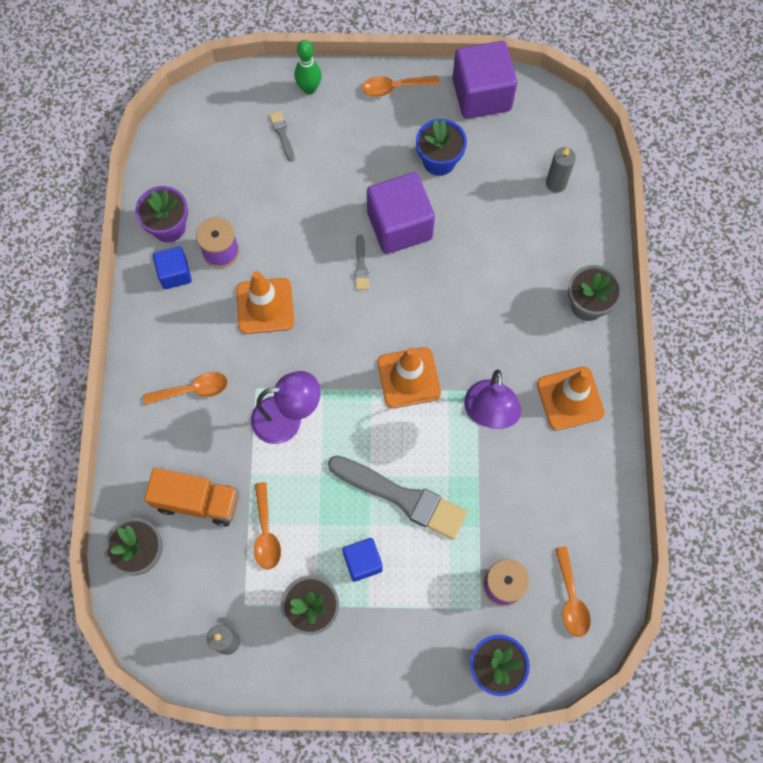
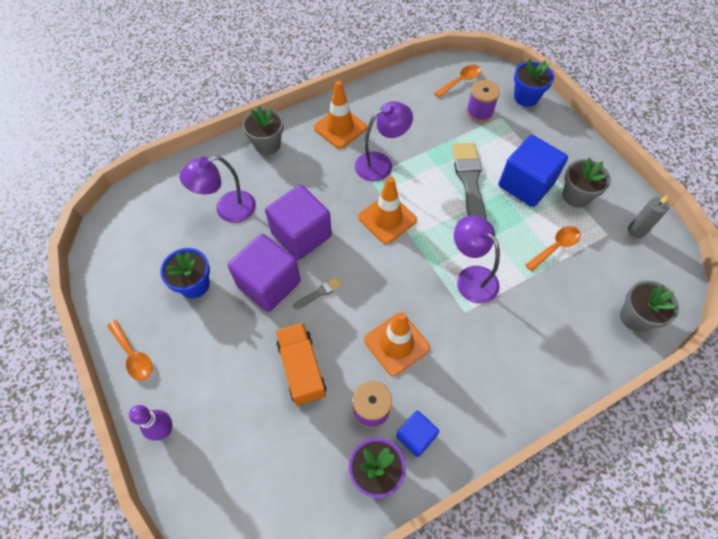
camera: 120 degrees left, 10 degrees down
orange spoon [143,372,228,405] -> none
orange truck [144,468,239,527] -> orange truck moved to [276,322,327,406]
grey brush [269,111,295,161] -> none
green bowling pin [295,40,322,95] -> purple bowling pin [129,405,172,441]
blue cube [343,538,383,582] -> blue cube [498,135,568,207], size x1.84
purple cube [453,41,517,119] -> purple cube moved to [265,185,332,260]
grey candle [546,147,576,193] -> none
none -> purple lamp [179,156,256,223]

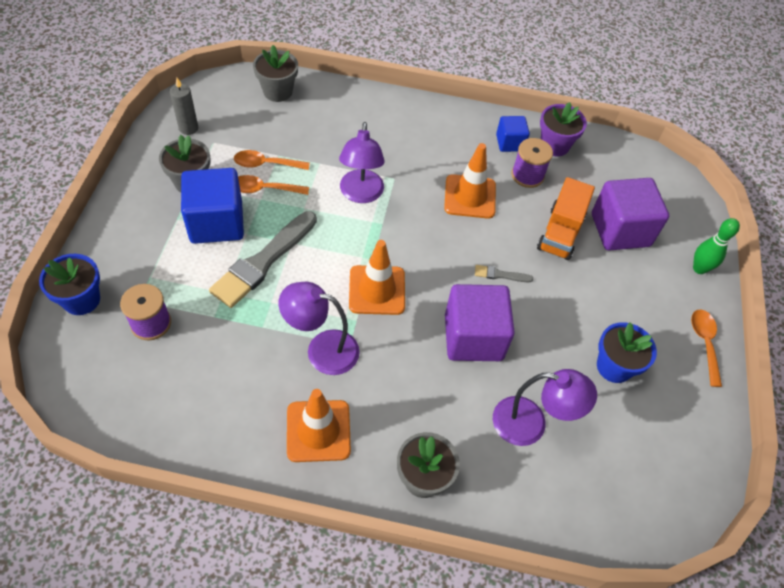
camera: 145 degrees left, 5 degrees down
purple bowling pin [129,405,172,441] -> green bowling pin [693,218,740,274]
purple cube [228,234,301,312] -> purple cube moved to [592,178,669,251]
orange spoon [434,65,481,98] -> orange spoon moved to [238,175,309,195]

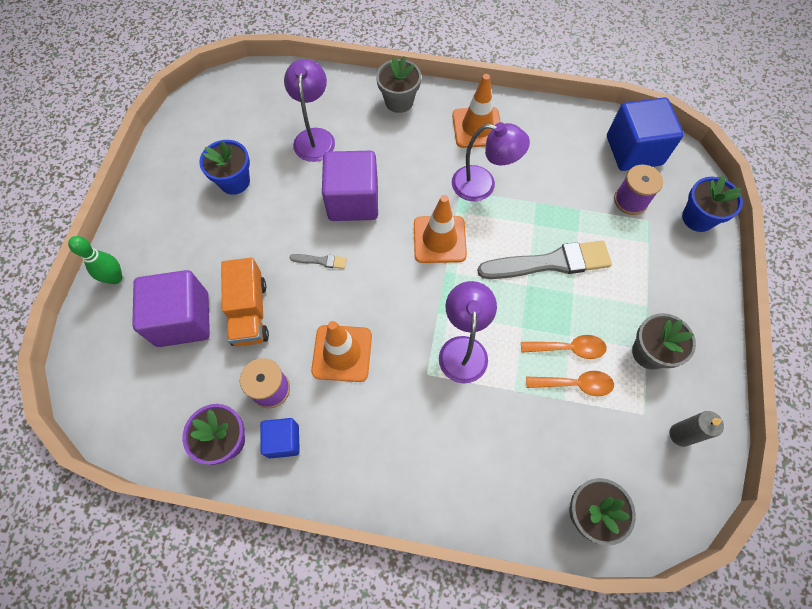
camera: 175 degrees left, 10 degrees up
blue cube [181,168,244,244] -> blue cube moved to [607,97,684,171]
grey brush [209,211,317,308] -> grey brush turned 45 degrees clockwise [477,240,612,279]
purple lamp [493,369,597,446] -> purple lamp turned 75 degrees clockwise [284,59,335,162]
orange truck [537,177,595,260] -> orange truck turned 150 degrees clockwise [221,258,269,347]
orange spoon [691,309,722,387] -> none

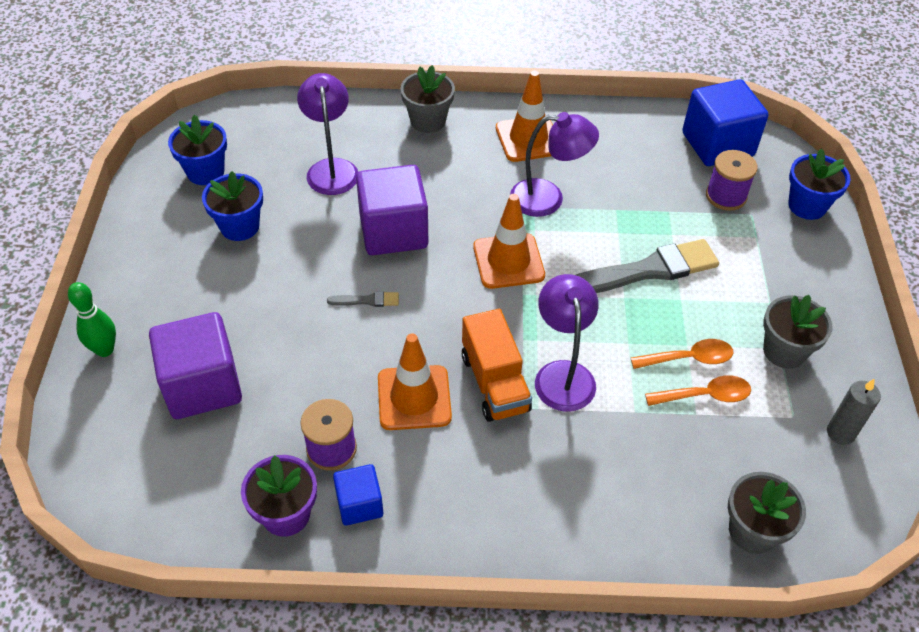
camera: 10 degrees left, 15 degrees down
orange truck [221,258,269,347] -> orange truck moved to [462,309,532,422]
none -> blue flower pot [168,115,227,185]

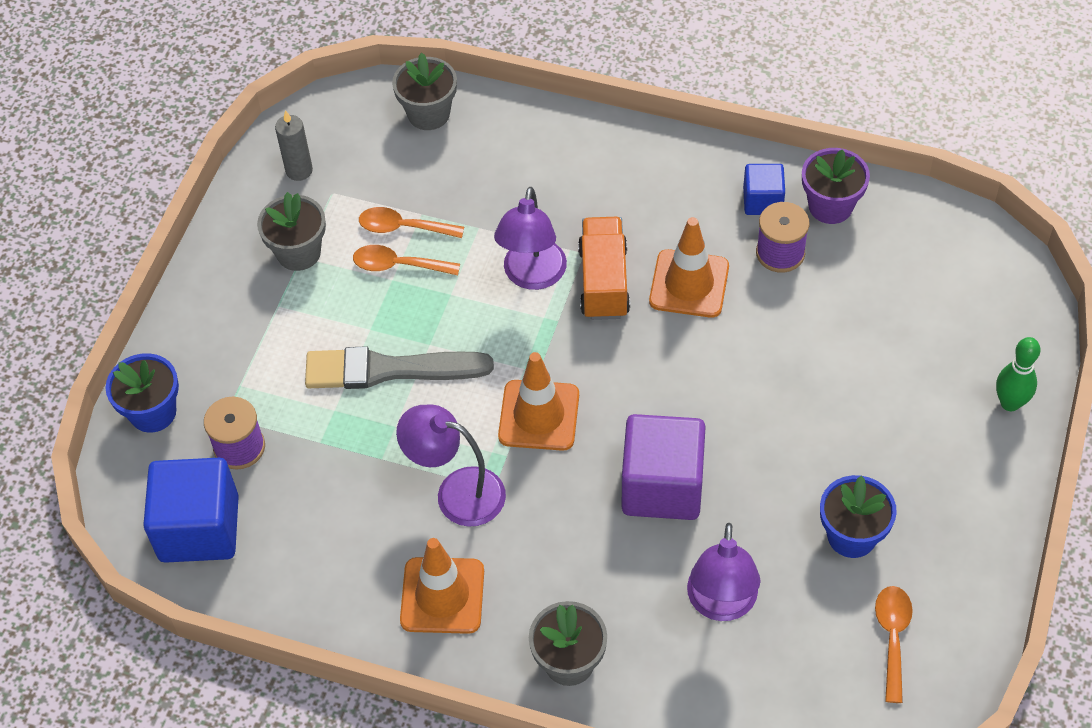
camera: 160 degrees left, 5 degrees up
purple cube [149,312,242,419] -> none
blue flower pot [168,115,227,185] -> orange spoon [875,586,913,703]
grey brush [327,291,399,307] -> none

